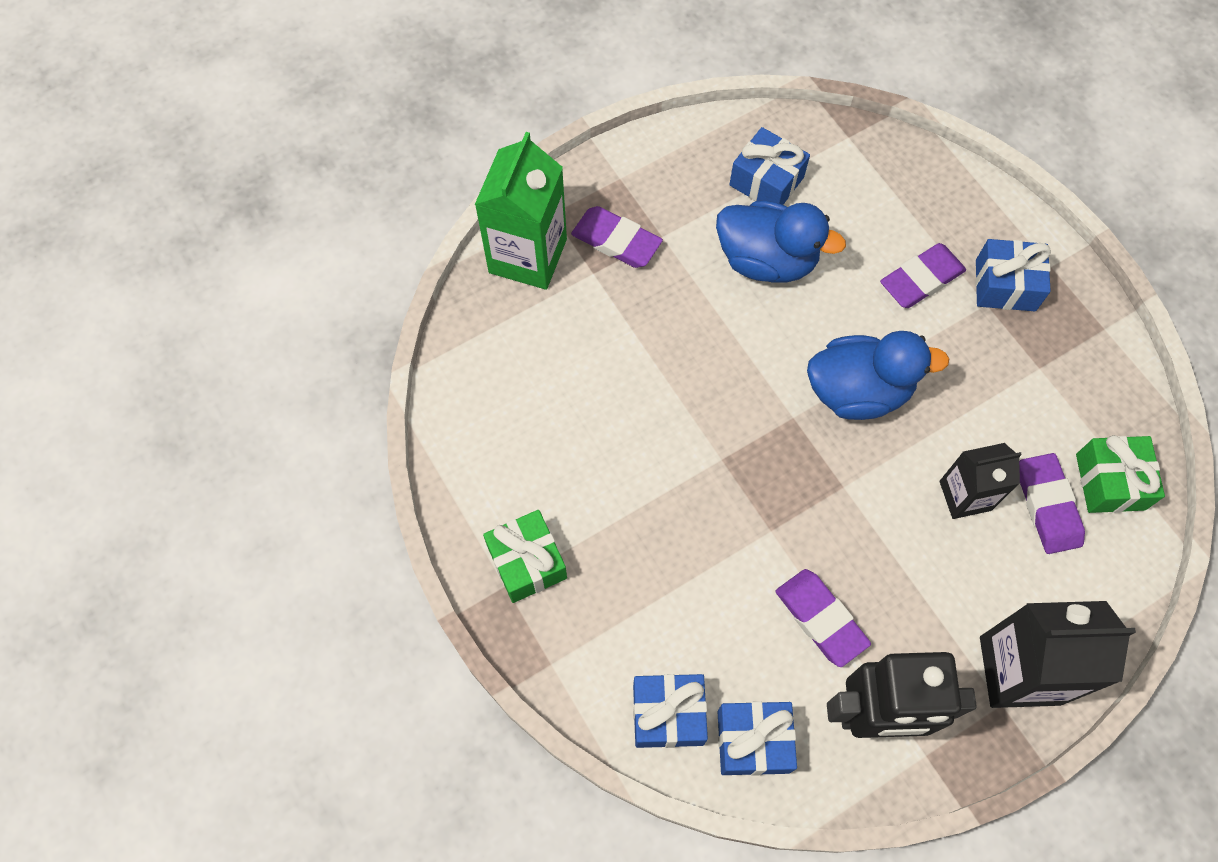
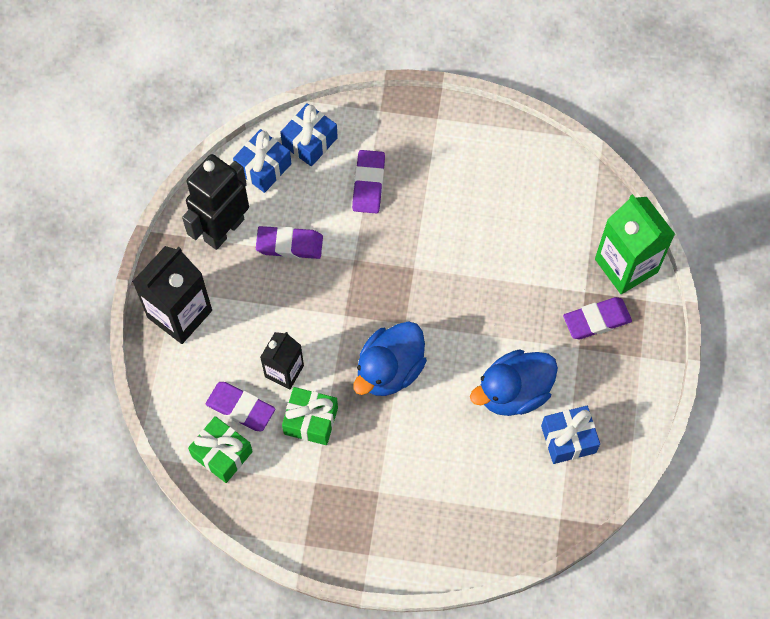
camera: 130 degrees right, 0 degrees up
green gift [483,510,567,603] -> green gift moved to [282,387,338,445]
purple eraser [880,243,966,308] -> purple eraser moved to [352,150,385,214]
blue gift [975,239,1051,311] -> none

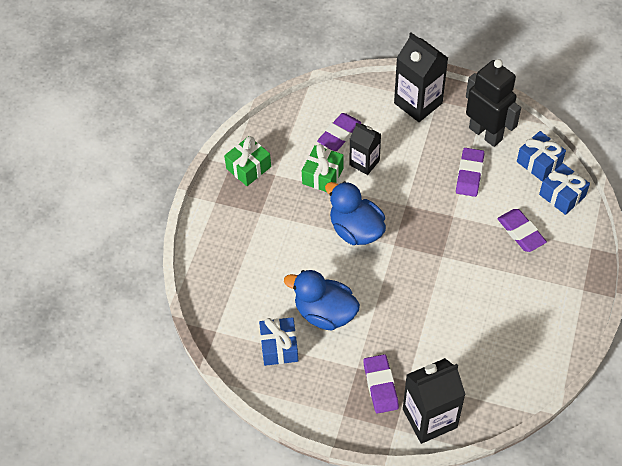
camera: 100 degrees right, 10 degrees down
green gift [188,416,253,483] -> green gift moved to [224,136,271,186]
purple eraser [352,150,385,214] -> purple eraser turned 45 degrees clockwise [497,209,547,252]
blue duck [470,349,558,416] -> blue duck turned 45 degrees counterclockwise [284,270,360,331]
green carton [595,194,675,294] -> black carton [403,358,466,444]

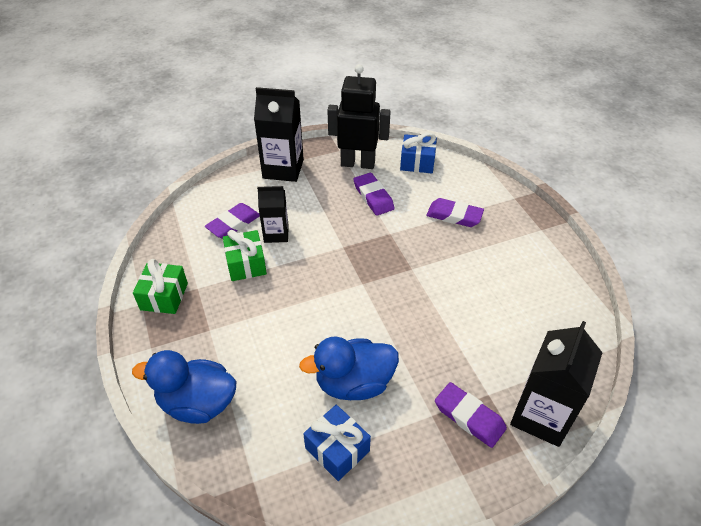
camera: 40 degrees left, 10 degrees down
purple eraser [317,113,361,151] -> purple eraser turned 45 degrees clockwise [205,203,260,239]
blue duck [325,181,386,245] -> blue duck moved to [132,350,236,424]
blue gift [539,163,590,215] -> none

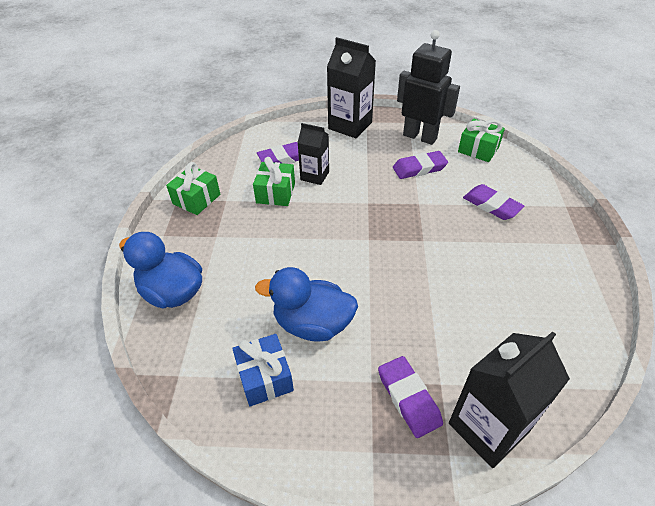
camera: 25 degrees right, 0 degrees up
purple eraser [353,173,395,216] -> purple eraser turned 75 degrees clockwise [393,151,448,179]
blue gift [400,132,437,173] -> green gift [458,119,505,162]

